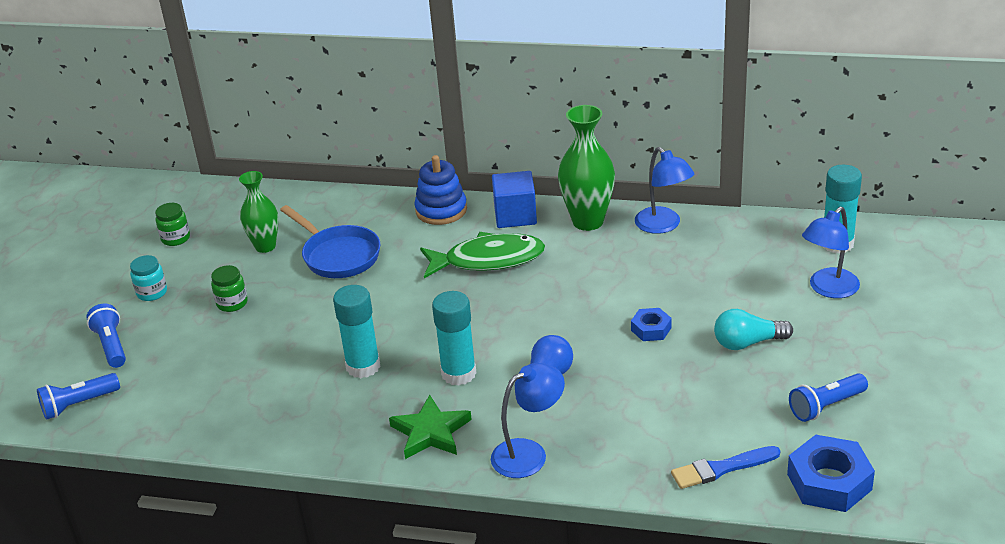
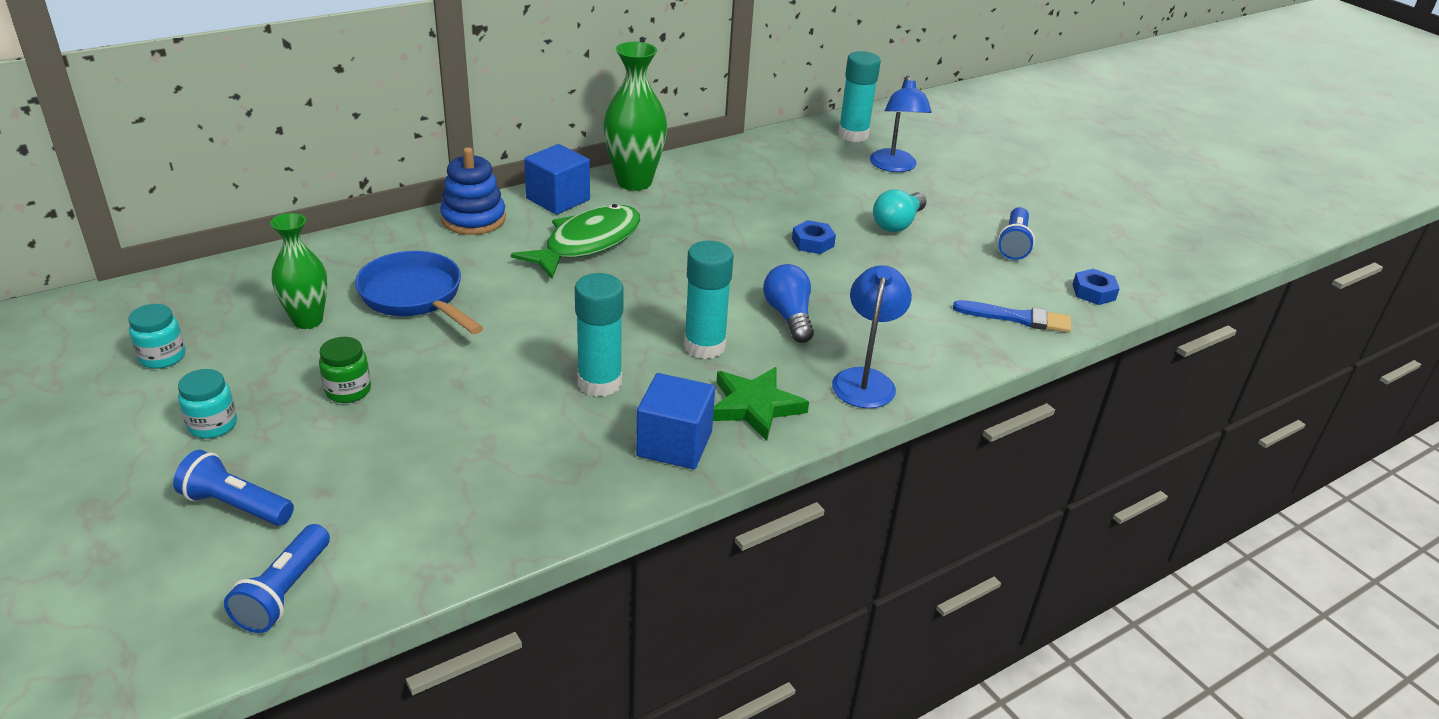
camera: 50 degrees left, 0 degrees up
green jar [155,203,190,246] -> turquoise jar [128,304,185,369]
blue pan [280,205,381,278] -> blue pan turned 135 degrees counterclockwise [355,251,483,334]
blue lamp [635,147,694,234] -> none
blue brush [671,446,780,489] -> blue brush turned 105 degrees counterclockwise [953,300,1071,333]
blue nut [787,435,875,512] -> blue nut [1072,269,1120,305], size x0.56
none -> blue cube [636,373,715,469]

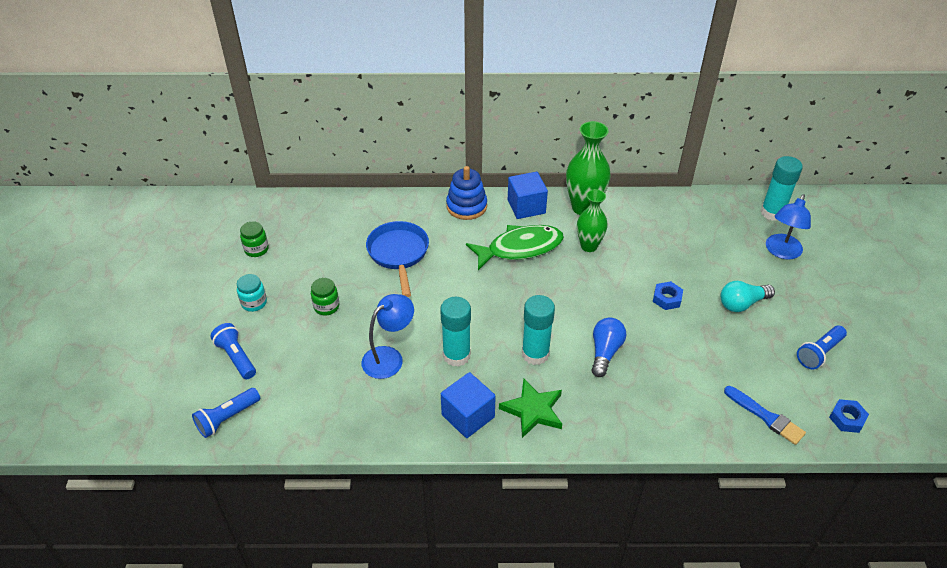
camera: 35 degrees right, 10 degrees up
turquoise jar [128,304,185,369] -> green jar [240,221,269,257]
green vase [270,213,328,329] -> green vase moved to [577,189,608,252]
blue lamp [832,265,912,408] -> blue lamp moved to [361,294,414,379]

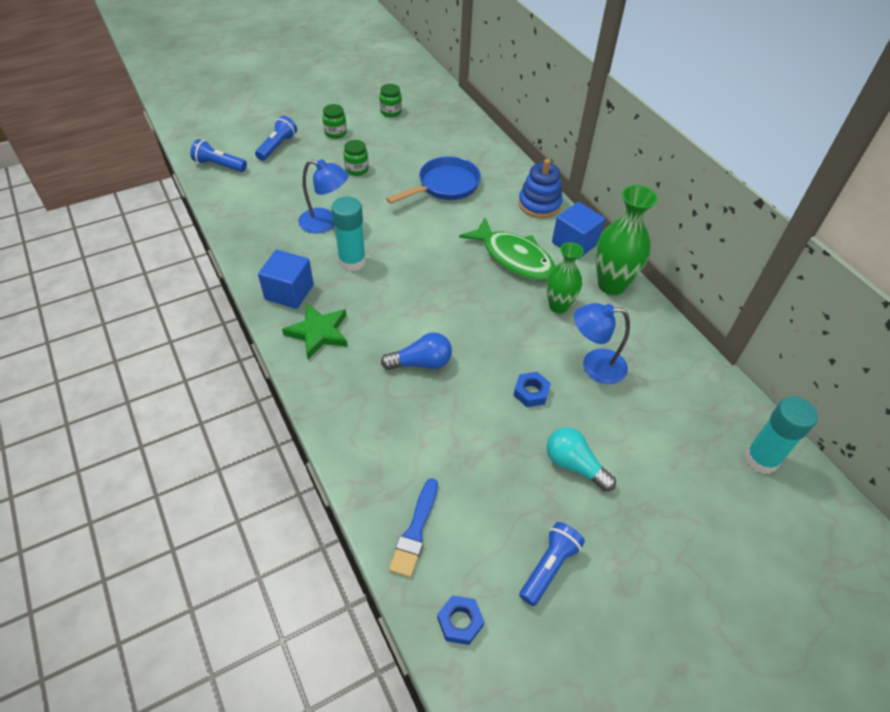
camera: 60 degrees right, 5 degrees up
turquoise jar [237,274,267,312] -> green jar [322,104,347,139]
turquoise glue stick [522,295,555,365] -> none
blue lamp [766,194,811,260] -> blue lamp moved to [574,303,630,384]
blue flashlight [797,325,847,369] -> blue flashlight turned 105 degrees clockwise [519,522,585,606]

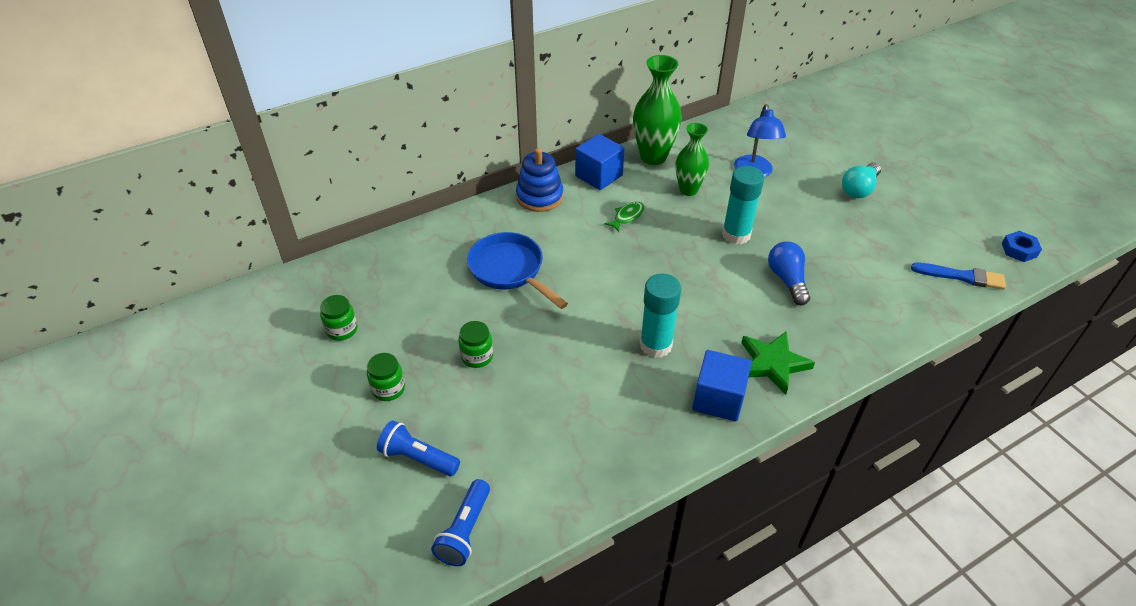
camera: 90 degrees left, 5 degrees down
blue lamp [298,159,349,234] -> none
green fish [459,218,555,281] -> green fish [604,202,644,232], size x0.44
blue nut [513,372,551,407] -> none
blue flashlight [519,522,585,606] -> none
turquoise glue stick [744,396,818,474] -> turquoise glue stick moved to [722,166,764,245]

